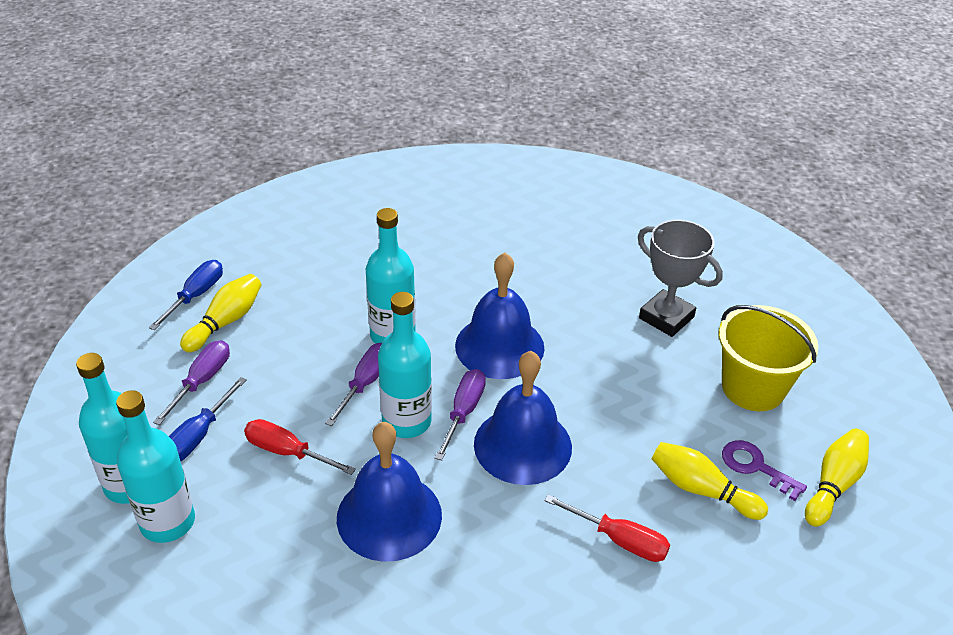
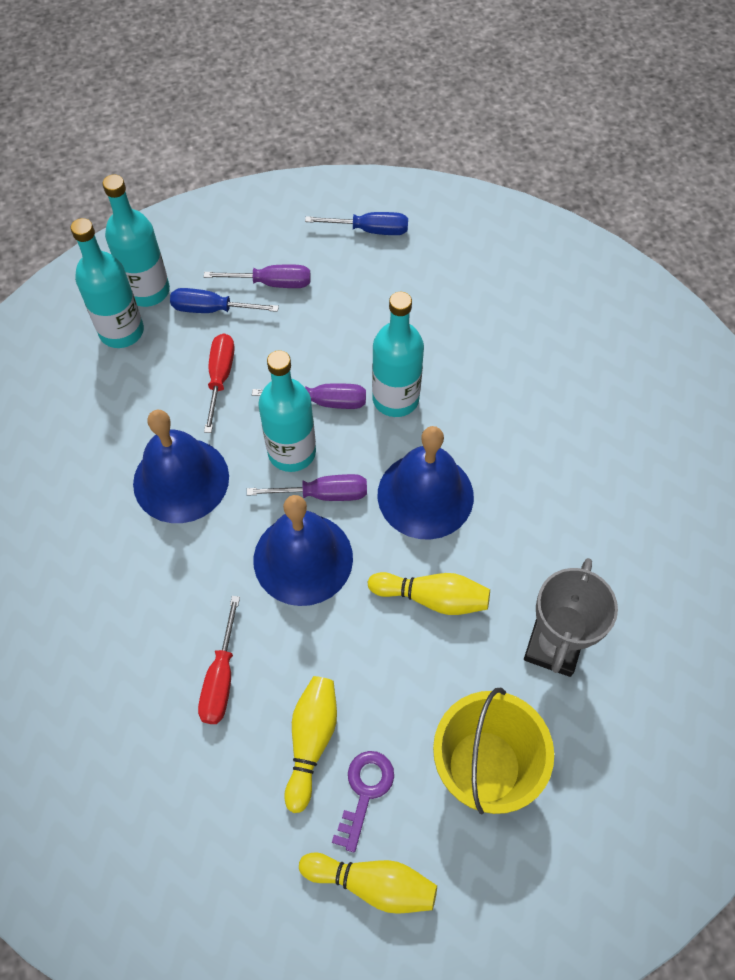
camera: 70 degrees right, 20 degrees up
yellow bowling pin [180,274,261,353] -> yellow bowling pin moved to [368,572,490,615]

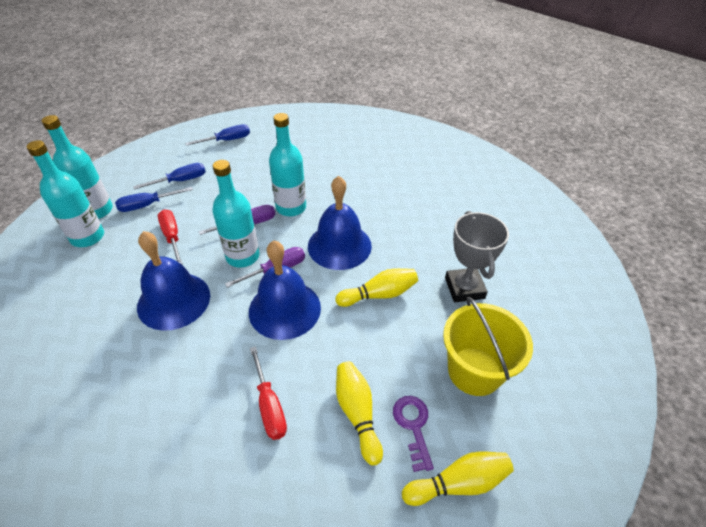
camera: 30 degrees left, 15 degrees down
purple screwdriver [204,264,311,288] -> blue screwdriver [133,163,206,189]

